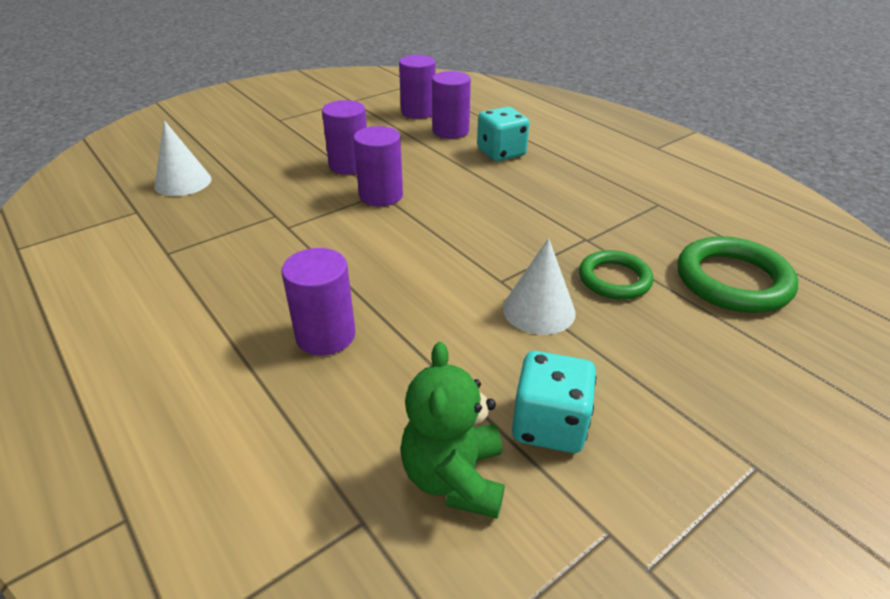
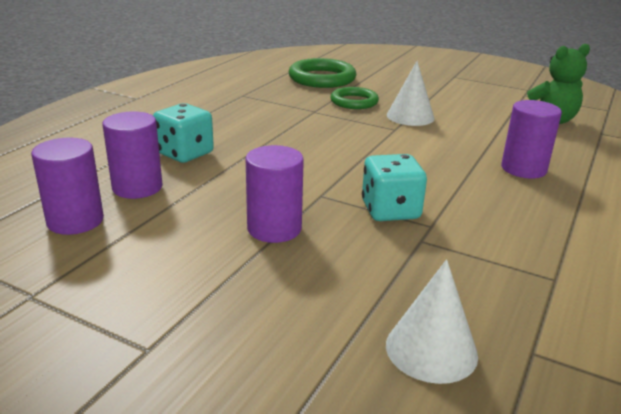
camera: 115 degrees left, 10 degrees down
purple cylinder [353,126,403,206] -> none
turquoise dice [512,351,596,453] -> turquoise dice moved to [362,154,427,221]

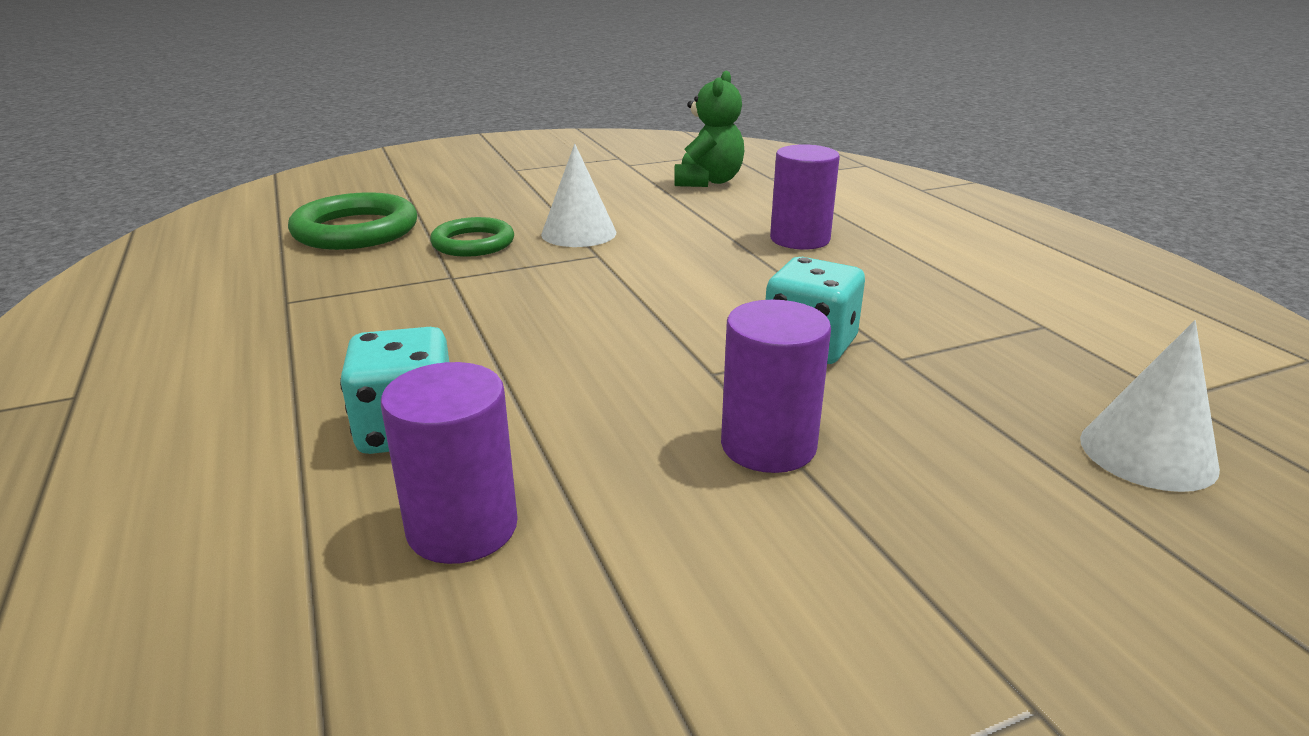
camera: 50 degrees left, 0 degrees up
purple cylinder [31,138,104,235] -> none

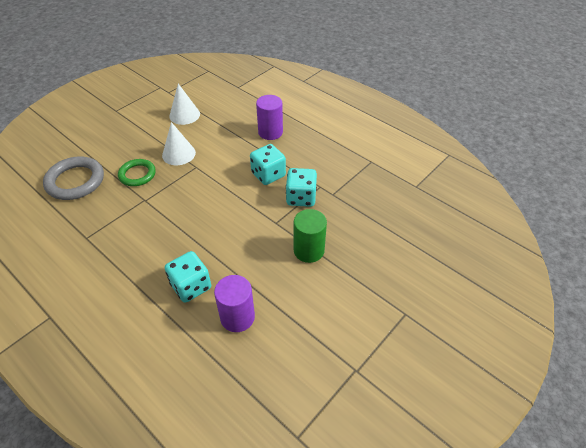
camera: 25 degrees left, 20 degrees up
green ring [288,192,417,250] -> grey ring [43,156,104,200]
green teddy bear [674,71,744,187] -> none
purple cylinder [721,300,831,473] -> green cylinder [294,209,327,263]
white cone [1080,320,1220,492] -> white cone moved to [169,84,200,125]
none -> turquoise dice [250,144,286,185]

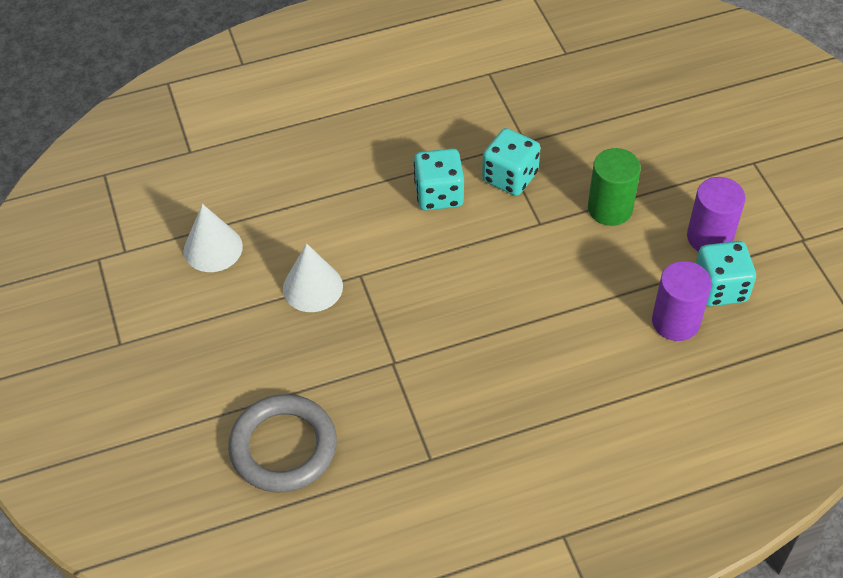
camera: 60 degrees left, 5 degrees up
green ring [118,159,156,186] -> none
turquoise dice [165,251,211,303] -> turquoise dice moved to [696,241,756,306]
purple cylinder [256,95,283,140] -> purple cylinder moved to [687,177,745,252]

